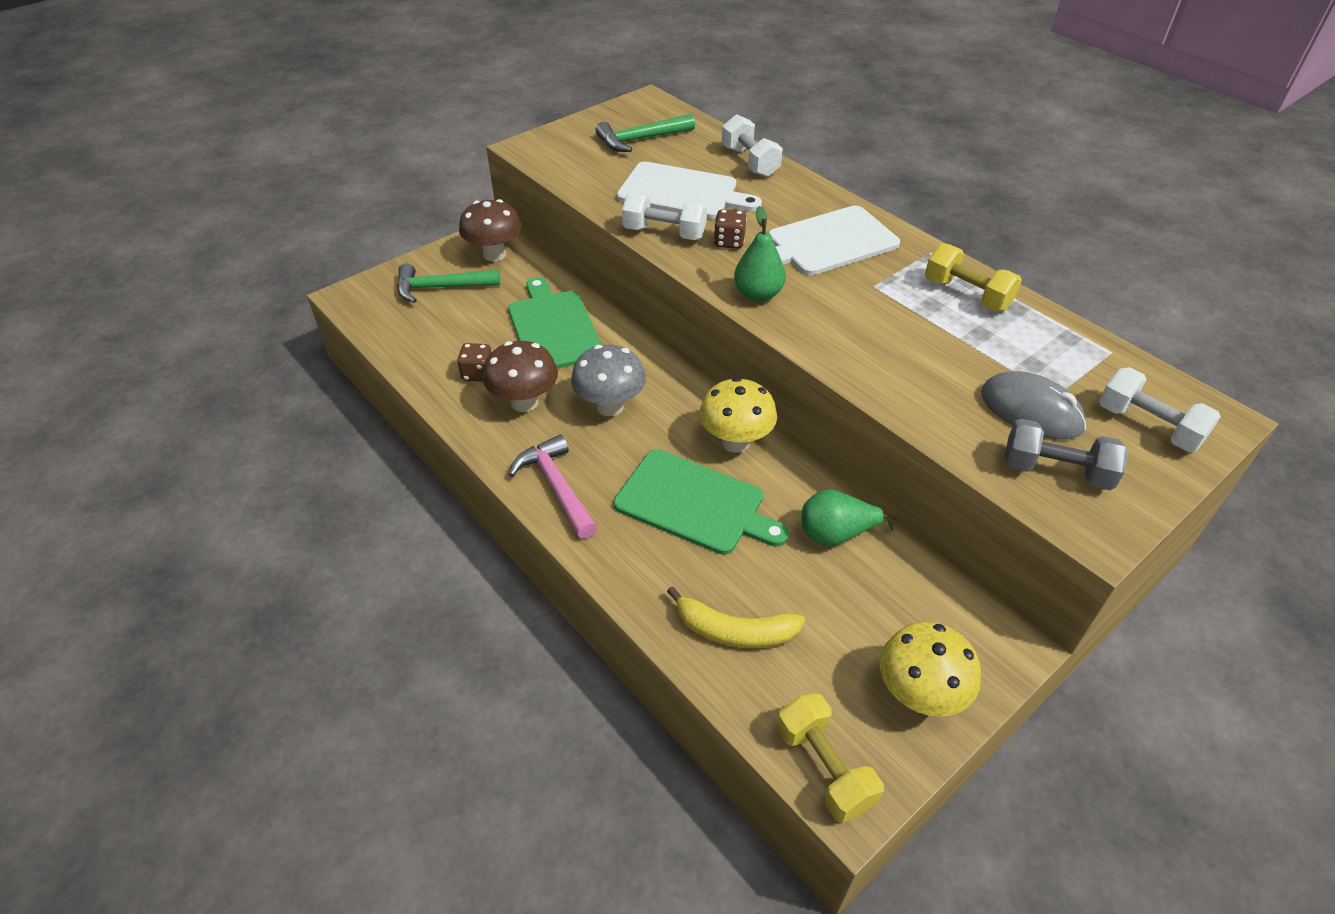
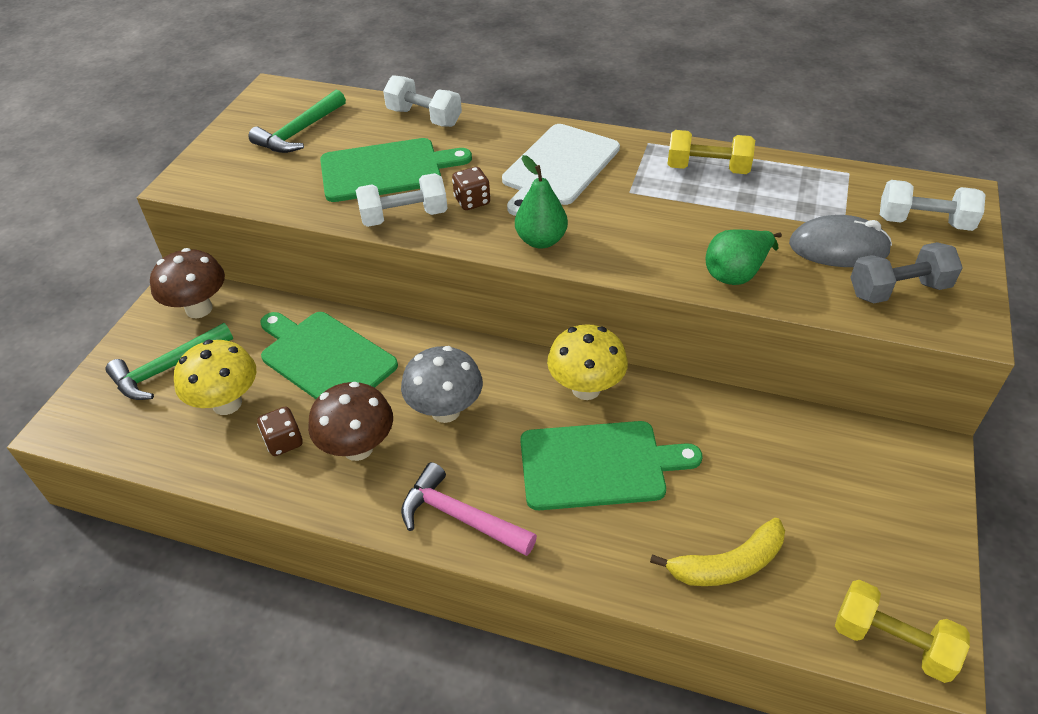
camera: 30 degrees left, 0 degrees up
white cutting board [617,161,762,219] -> green cutting board [320,138,472,202]
green pear [802,489,898,546] -> green pear moved to [706,229,782,285]
yellow mushroom [880,622,981,717] -> yellow mushroom moved to [174,340,256,415]

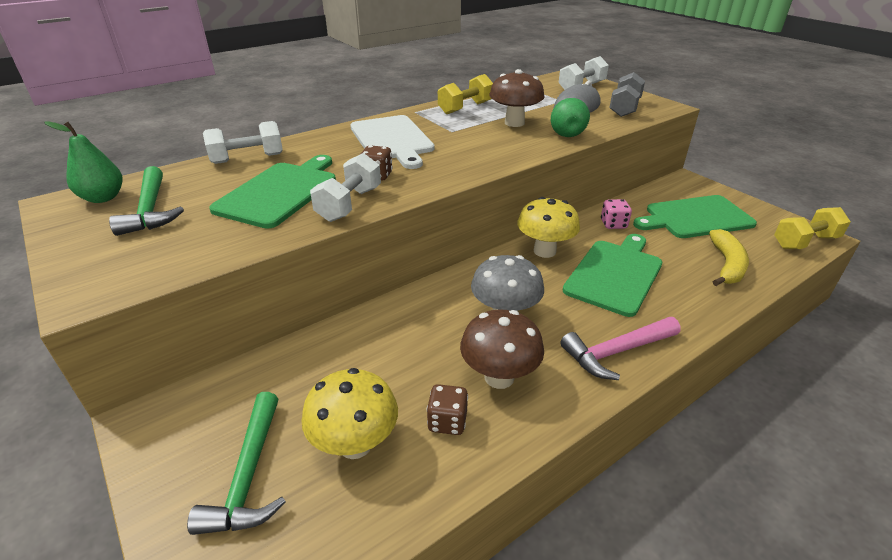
camera: 55 degrees left, 10 degrees down
brown mushroom [150,248,225,318] -> brown mushroom moved to [489,69,545,127]
green cutting board [260,312,398,399] -> green cutting board moved to [633,195,757,238]
green pear [515,155,568,249] -> green pear moved to [44,121,122,203]
none -> pink dice [601,199,632,229]

